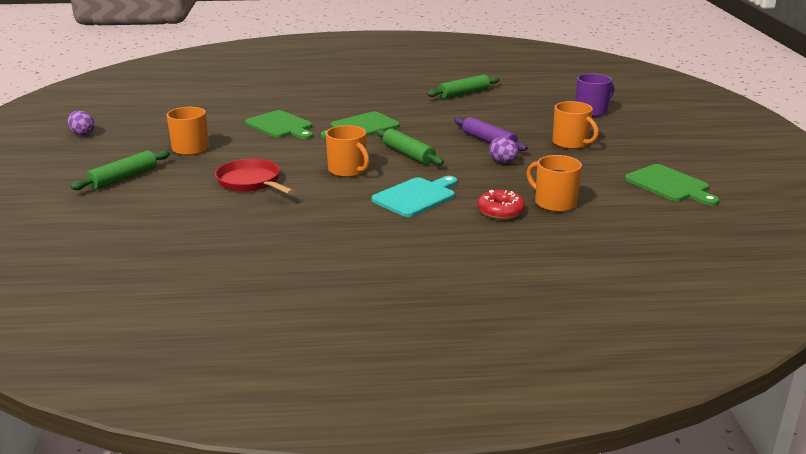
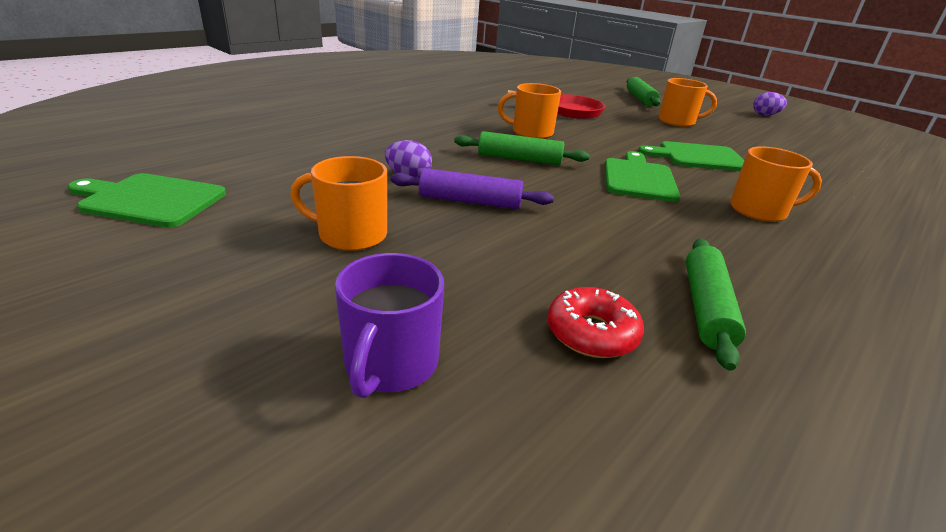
camera: 135 degrees right, 5 degrees up
turquoise cutting board [371,176,457,217] -> none
red donut [477,190,525,220] -> red donut moved to [547,287,644,358]
orange mug [527,155,582,212] -> orange mug moved to [730,146,822,222]

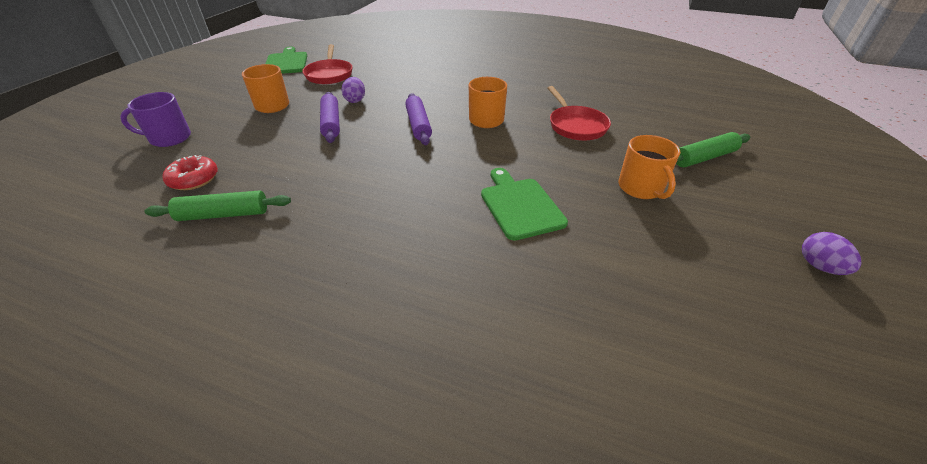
camera: 70 degrees right, 10 degrees up
green rolling pin [454,131,589,165] -> purple rolling pin [405,93,432,145]
green cutting board [605,151,680,202] -> none
orange mug [730,146,822,222] -> none
none -> red pan [302,44,352,84]

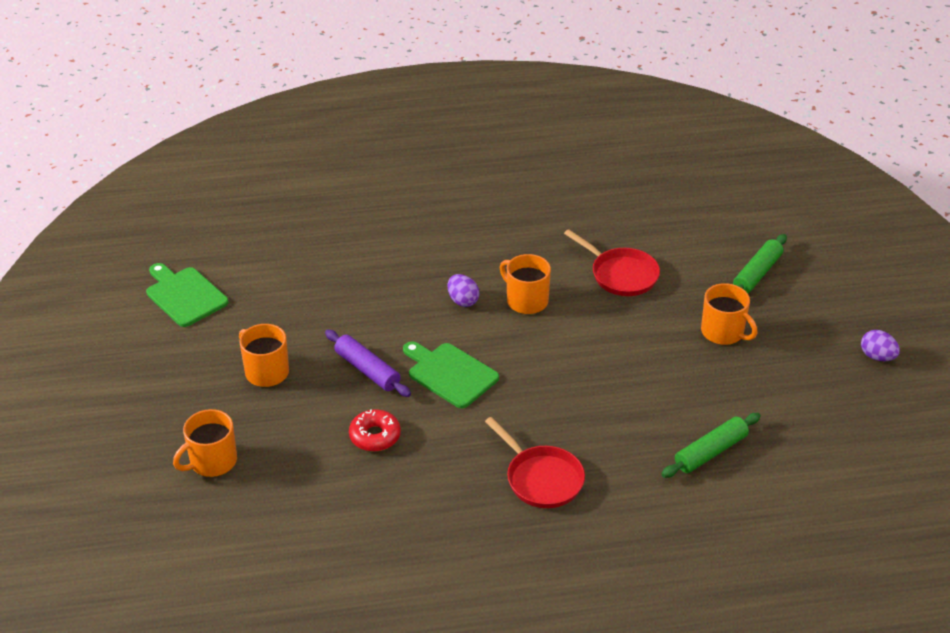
camera: 30 degrees left, 0 degrees up
purple mug [120,92,191,147] -> orange mug [173,409,237,477]
green rolling pin [145,191,291,221] -> green rolling pin moved to [662,413,761,478]
red donut [162,155,218,190] -> red donut moved to [349,409,401,451]
red pan [302,44,352,84] -> red pan moved to [485,417,585,508]
purple egg [341,77,365,103] -> purple egg moved to [448,274,480,307]
purple rolling pin [405,93,432,145] -> none
green cutting board [481,168,568,241] -> green cutting board moved to [403,341,499,408]

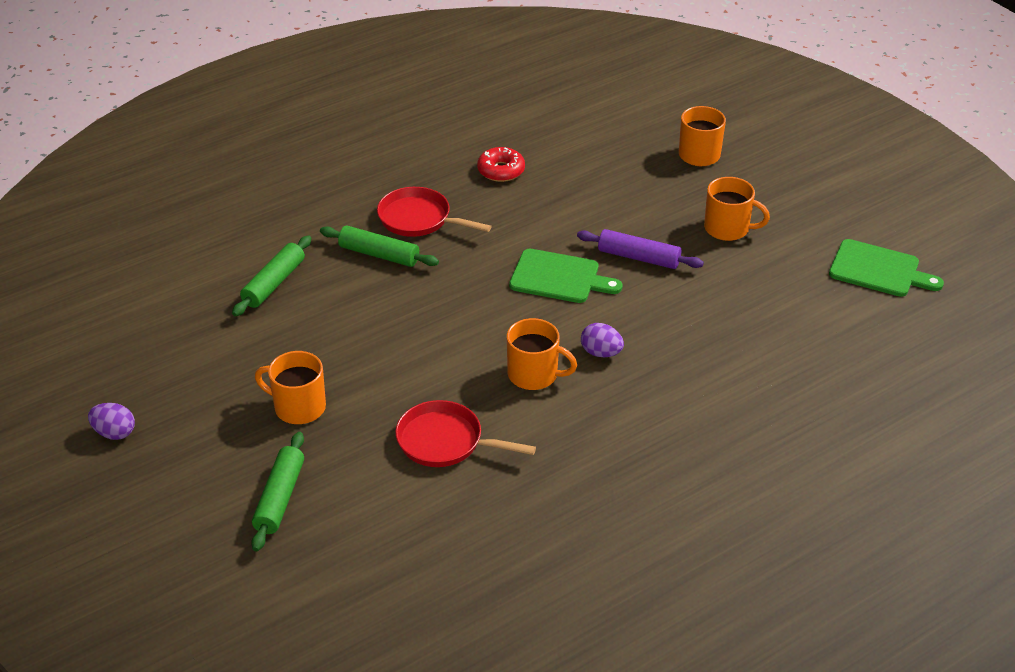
camera: 155 degrees right, 0 degrees up
red donut [349,409,401,451] -> red donut moved to [477,147,525,182]
none -> green rolling pin [320,226,439,267]

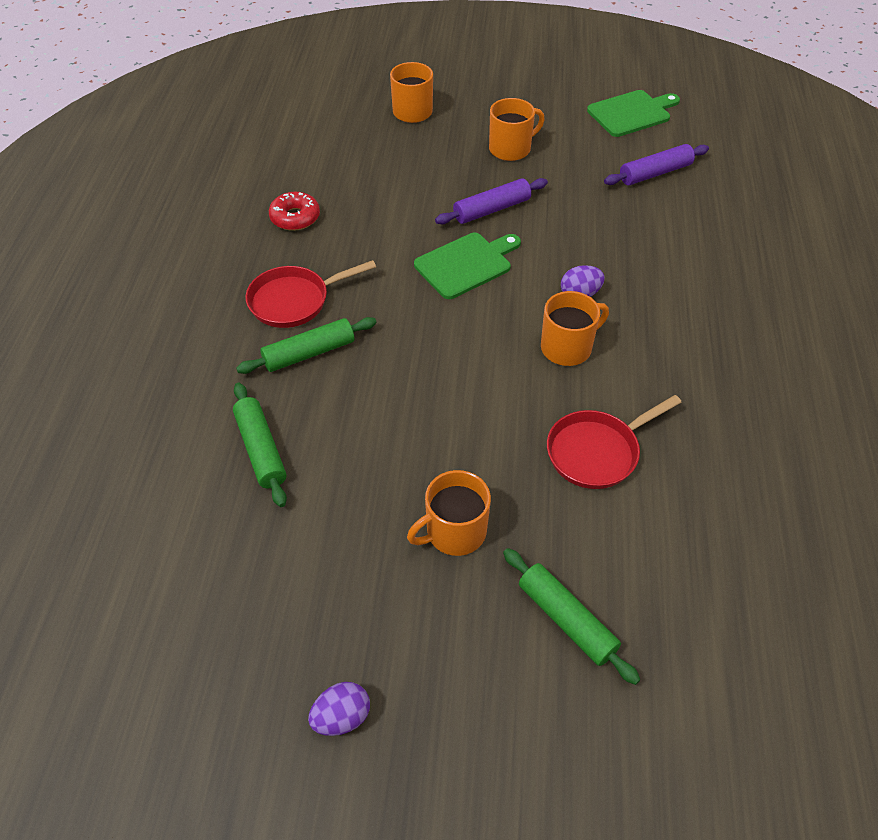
camera: 50 degrees left, 10 degrees up
none -> purple rolling pin [604,144,709,185]

